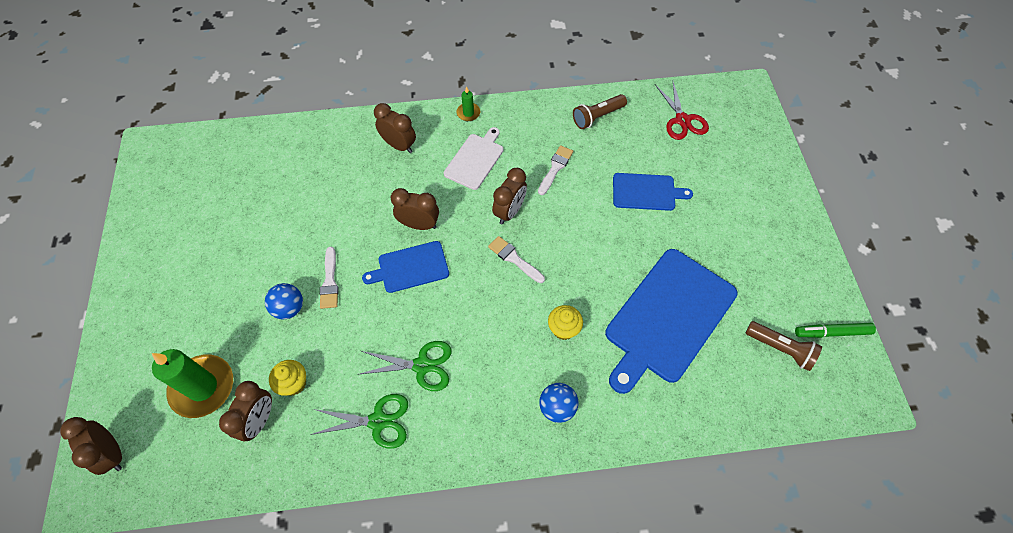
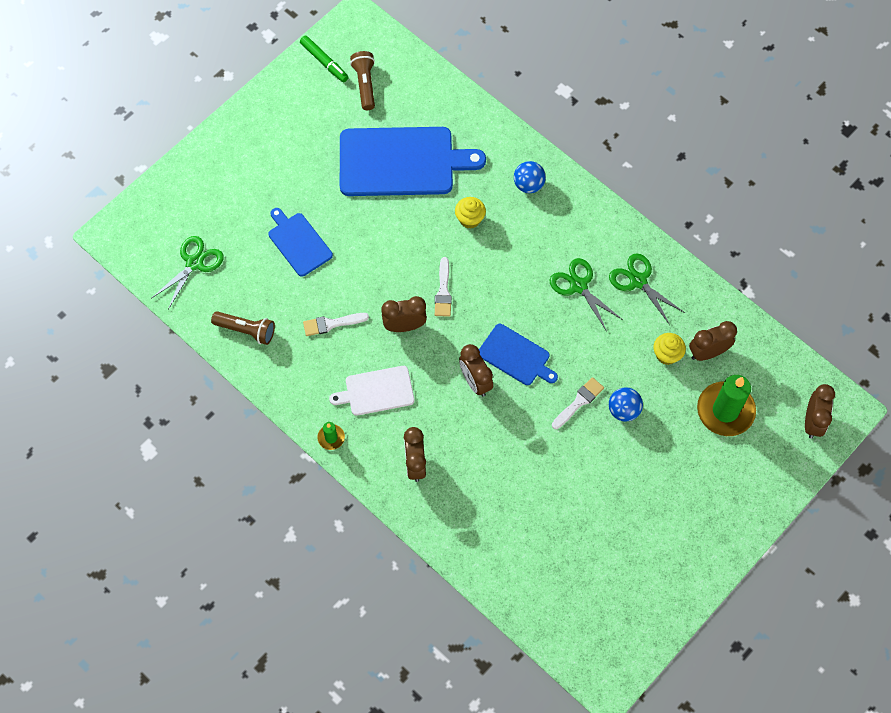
camera: 130 degrees left, 5 degrees up
red scissors [655,82,709,140] -> green scissors [152,236,224,309]

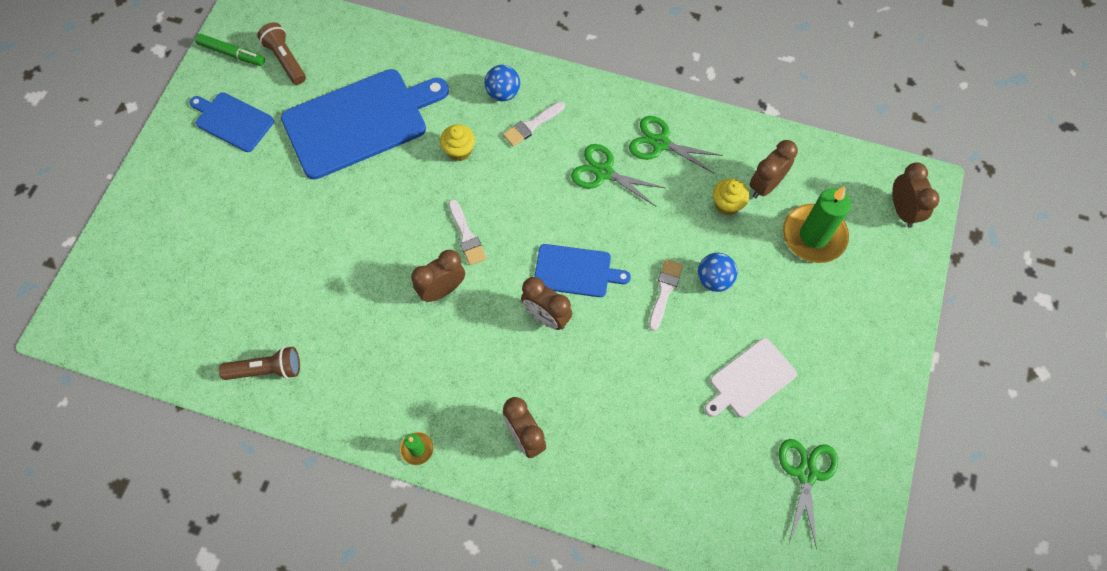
camera: 25 degrees left, 0 degrees up
green scissors [152,236,224,309] -> green scissors moved to [779,439,838,550]
blue cutting board [268,208,333,277] -> blue cutting board moved to [189,92,274,152]
white brush [303,313,369,336] -> white brush moved to [503,102,565,146]
white cutting board [329,366,414,416] -> white cutting board moved to [705,338,797,418]

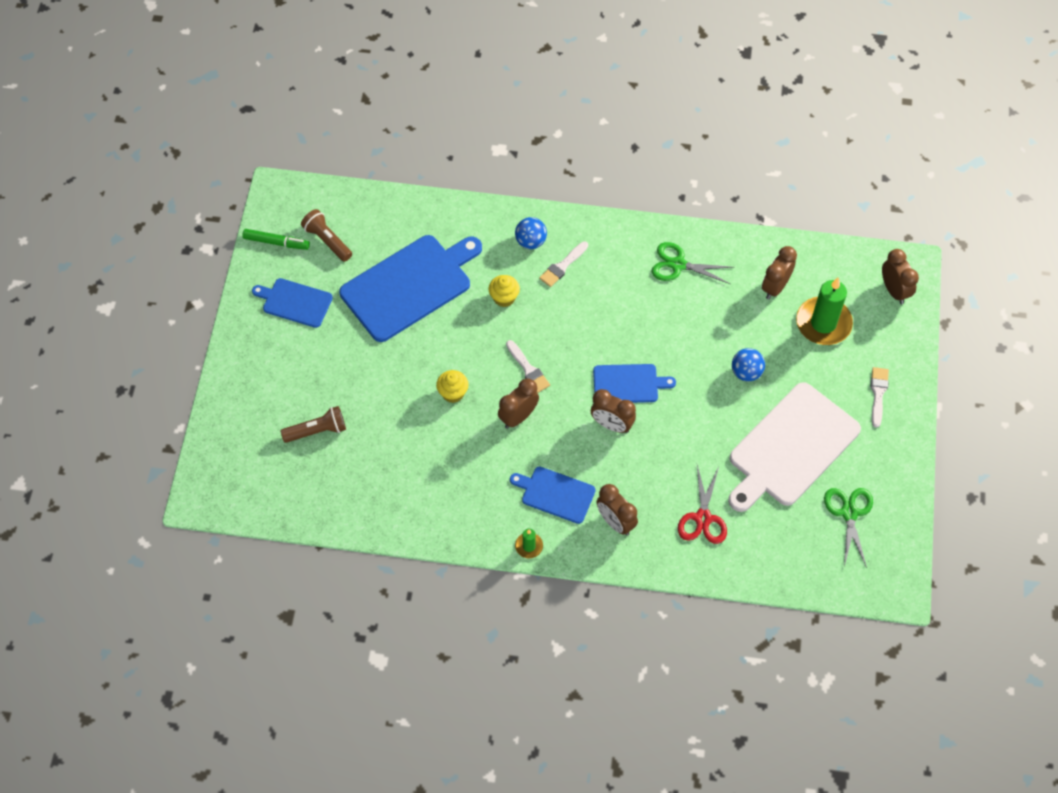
camera: 10 degrees left, 5 degrees down
brown flashlight [219,346,300,380] -> brown flashlight moved to [281,406,346,443]
green scissors [571,144,665,206] -> none
white brush [649,259,683,331] -> white brush moved to [870,367,889,428]
white cutting board [705,338,797,418] -> white cutting board [728,382,861,512], size x1.88
yellow cupcake [713,178,749,216] -> yellow cupcake moved to [436,370,469,403]
none -> blue cutting board [510,466,596,524]
none -> red scissors [678,465,727,544]

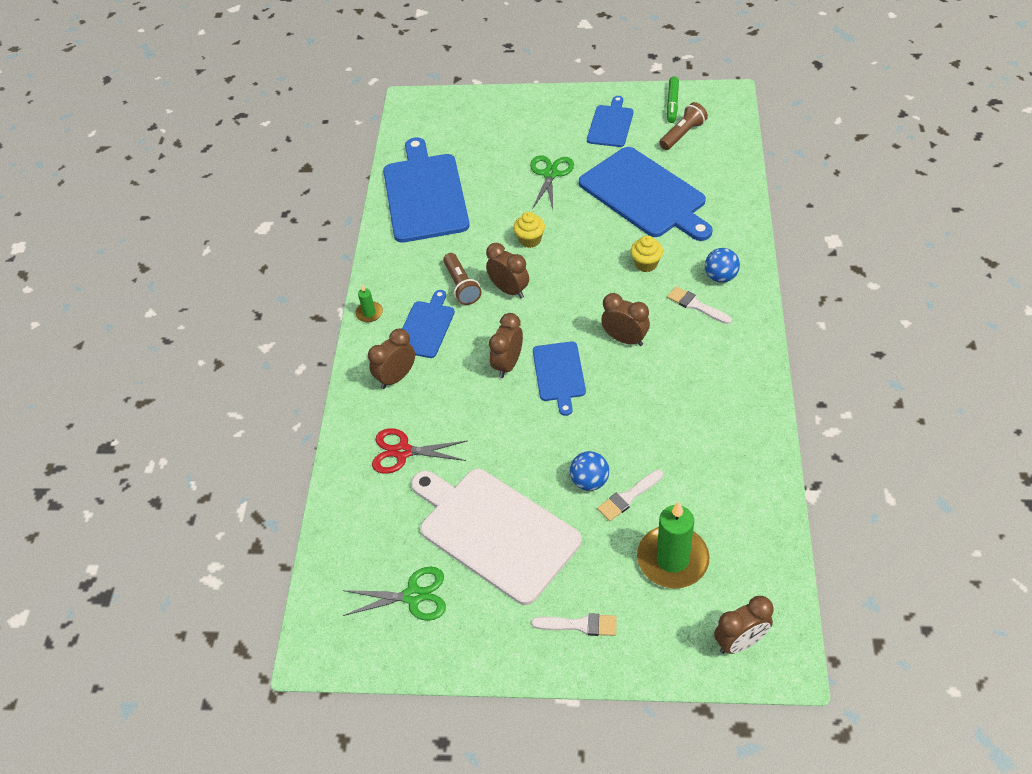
camera: 90 degrees right, 10 degrees down
brown flashlight [281,406,346,443] -> brown flashlight moved to [443,253,481,305]
white brush [506,340,550,393] -> white brush moved to [597,470,663,521]
green scissors [651,242,734,284] -> green scissors moved to [530,155,574,209]
brown clock [762,246,797,300] -> brown clock moved to [601,293,650,346]
none -> blue cutting board [383,137,470,243]

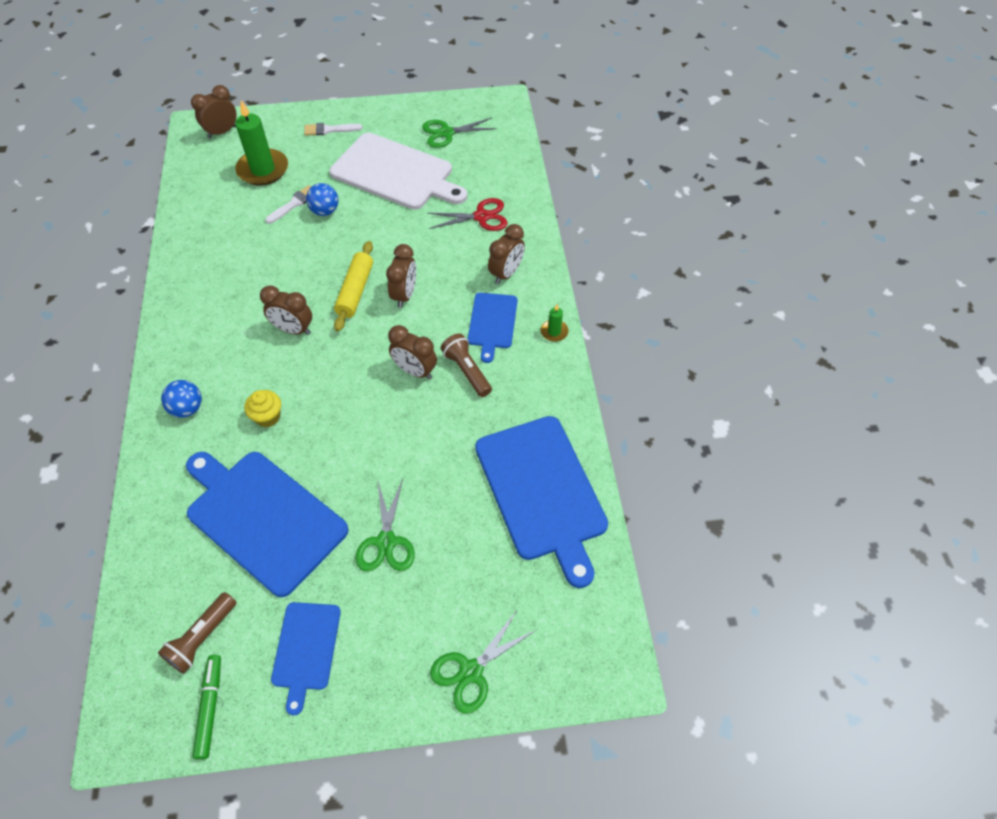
camera: 165 degrees right, 5 degrees up
yellow cupcake [513,212,545,248] -> none
blue cutting board [533,341,586,416] -> yellow rolling pin [334,241,373,331]
white brush [667,286,732,324] -> none
none -> green scissors [430,610,536,714]

